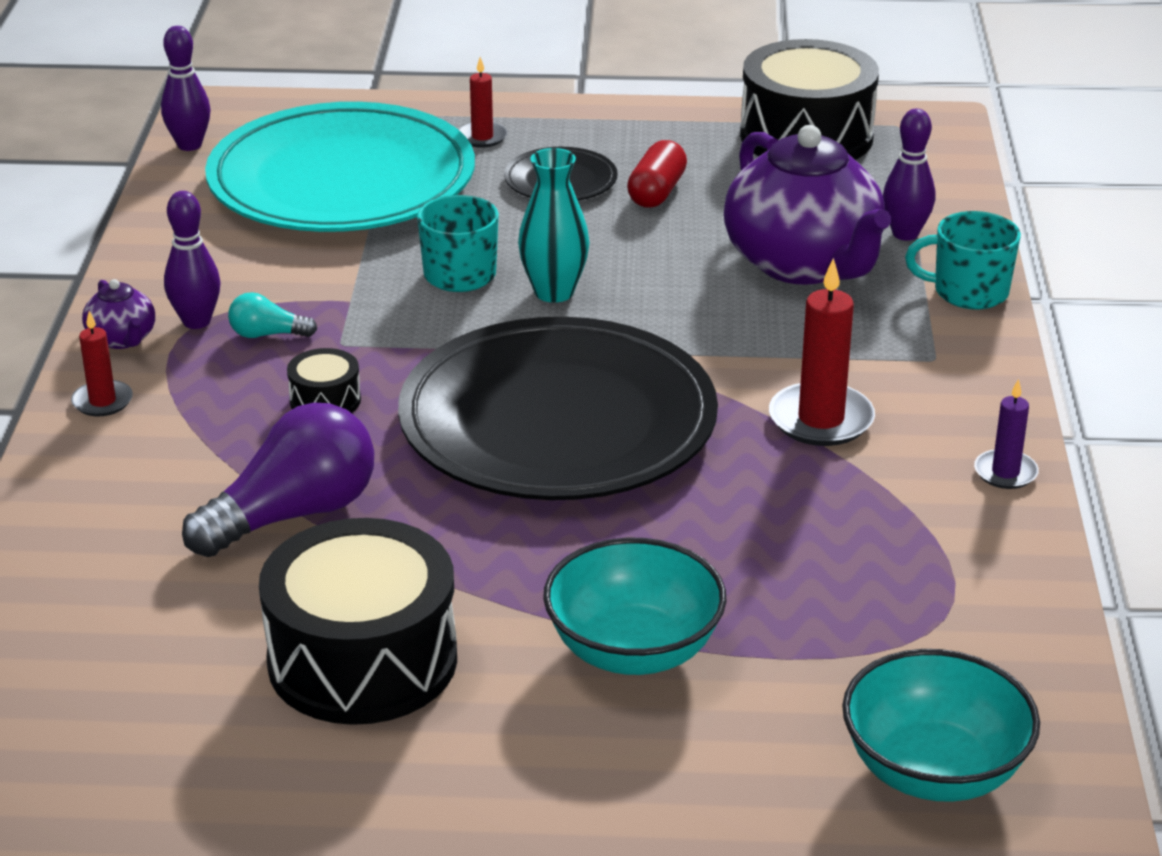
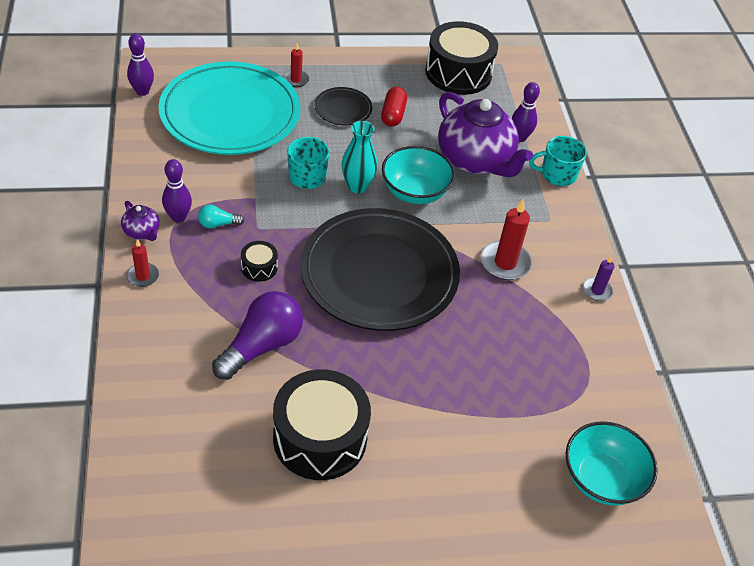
camera: 15 degrees left, 15 degrees up
turquoise bowl [543,538,727,675] -> turquoise bowl moved to [382,146,455,204]

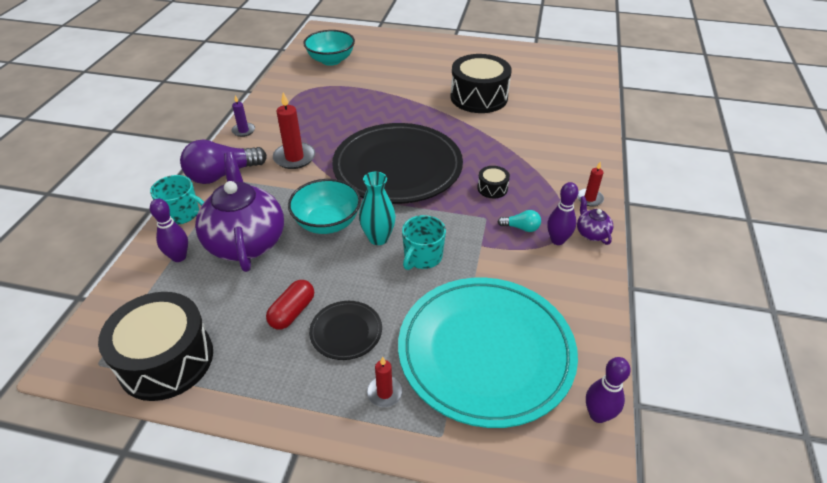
camera: 155 degrees left, 5 degrees down
purple light bulb [212,291,303,380] -> purple light bulb moved to [180,140,267,184]

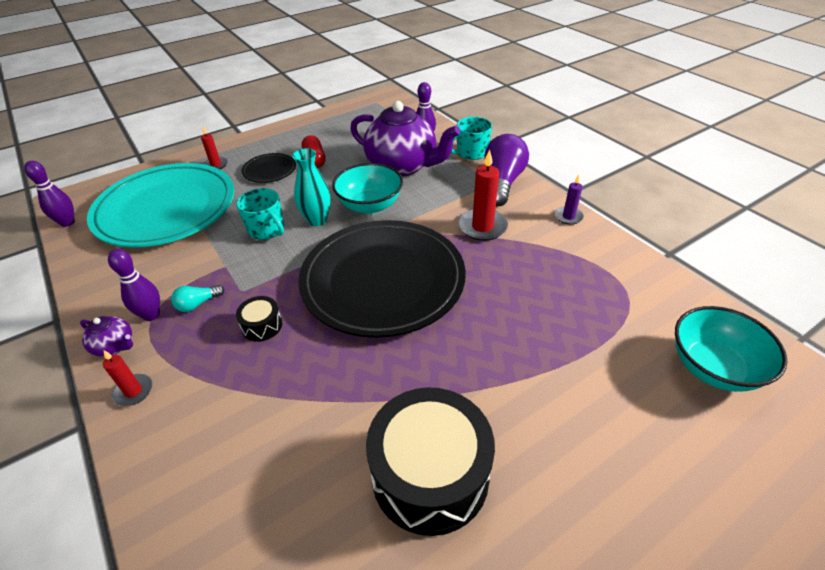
camera: 135 degrees right, 0 degrees up
black drum [98,292,213,401] -> none
turquoise mug [402,215,446,270] -> turquoise mug turned 150 degrees clockwise [236,188,284,240]

